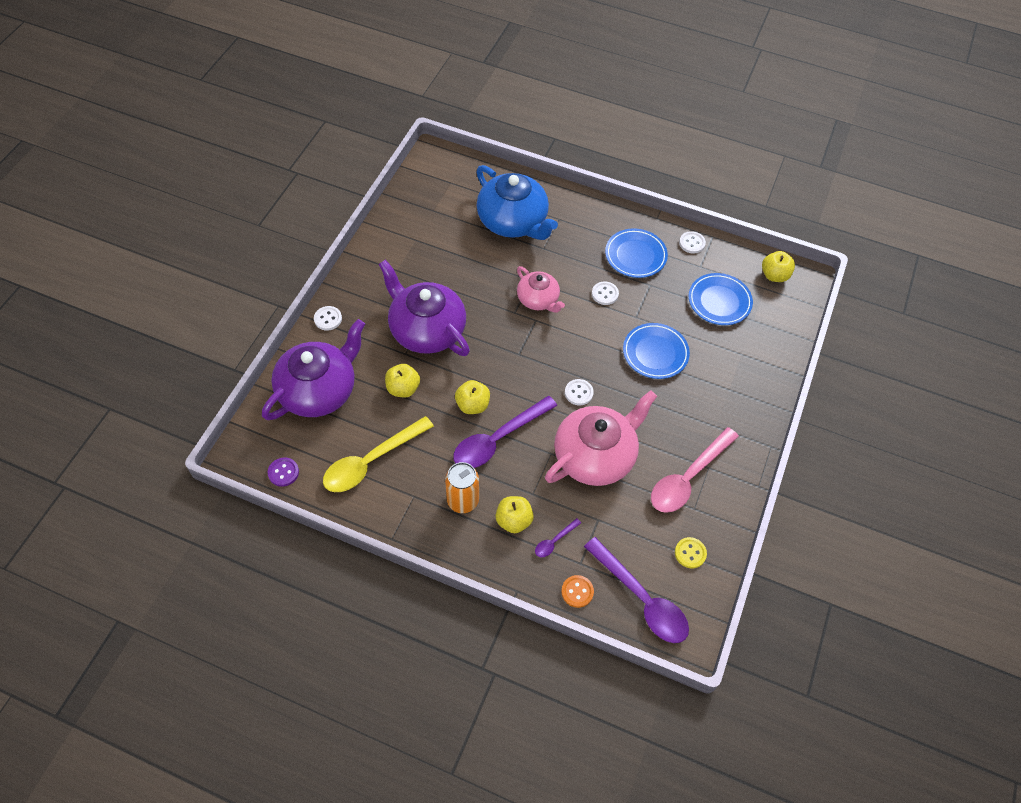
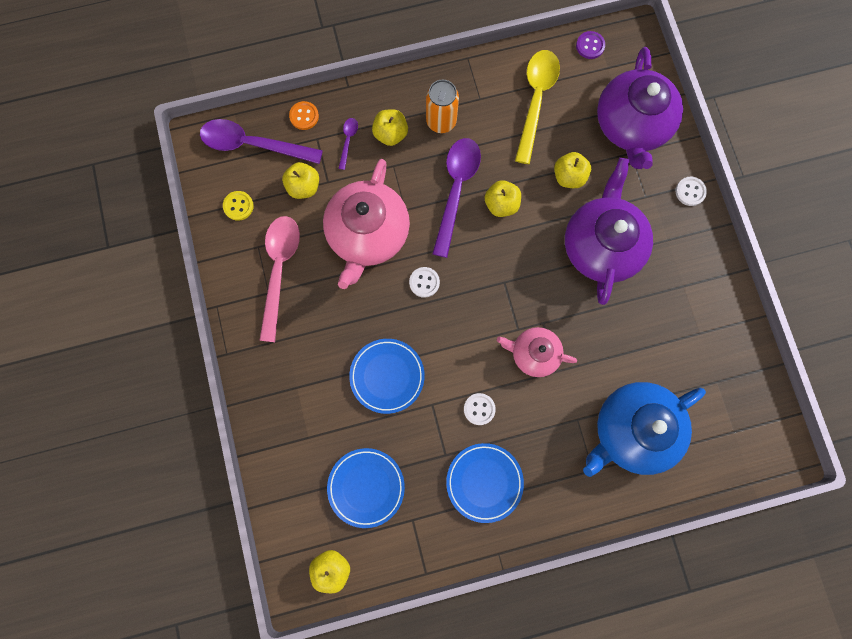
camera: 145 degrees right, 20 degrees up
purple teapot [378,260,470,356] -> purple teapot turned 90 degrees counterclockwise [565,158,653,305]
blue teapot [476,165,558,240] -> blue teapot turned 45 degrees counterclockwise [583,382,706,477]
white button [679,231,706,254] -> none
none -> yellow apple [282,162,319,199]

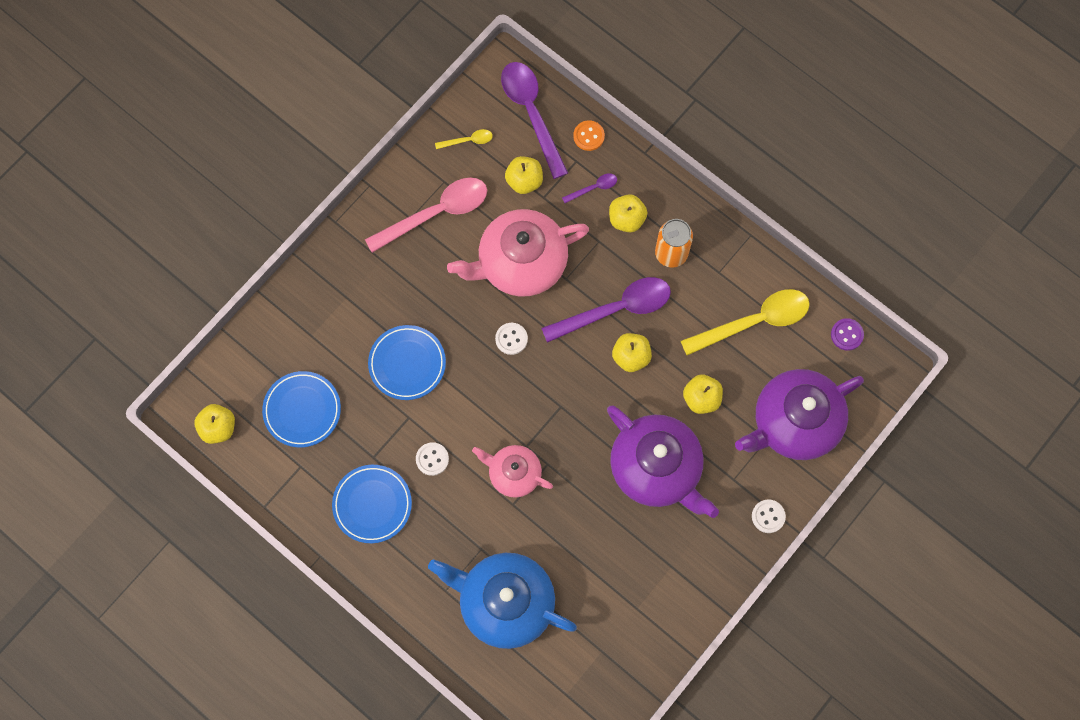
camera: 55 degrees right, 5 degrees down
yellow button [223,191,254,221] -> yellow spoon [435,129,493,149]
pink teapot [497,327,577,377] -> pink teapot turned 45 degrees counterclockwise [472,445,553,498]
purple teapot [565,158,653,305] -> purple teapot turned 75 degrees clockwise [607,406,719,518]

